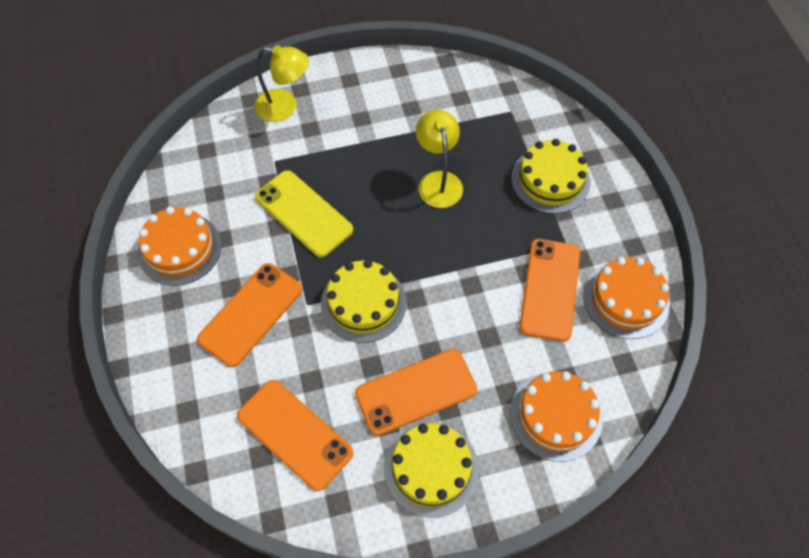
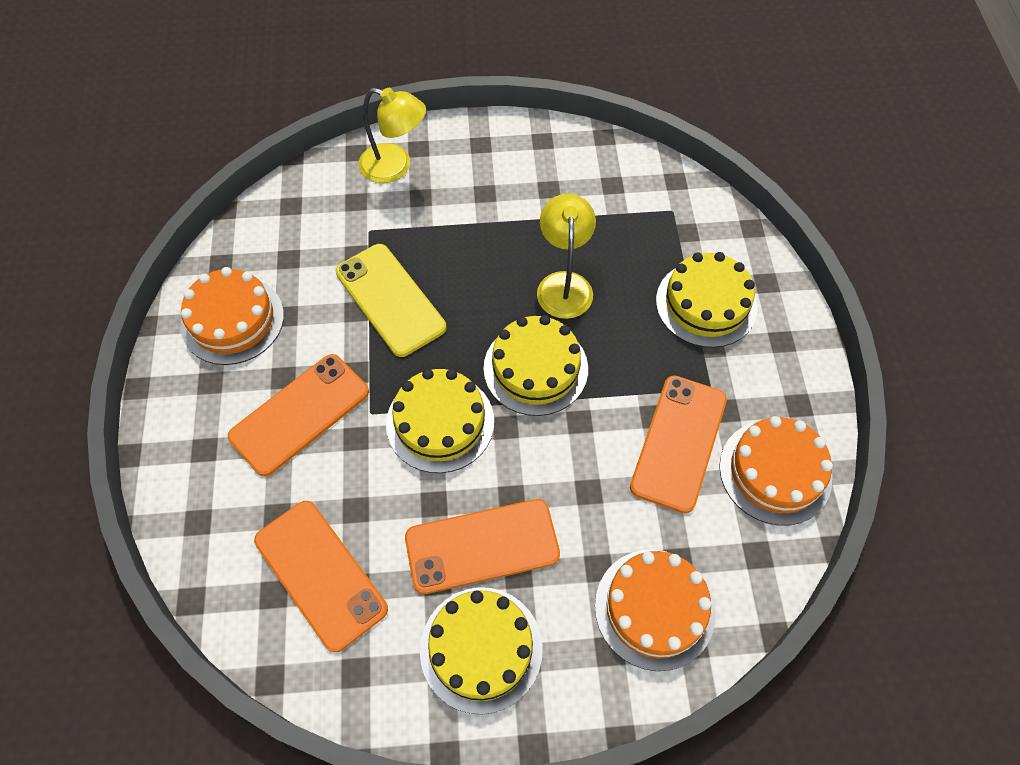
camera: 10 degrees right, 0 degrees up
none -> yellow cake [483,315,588,416]

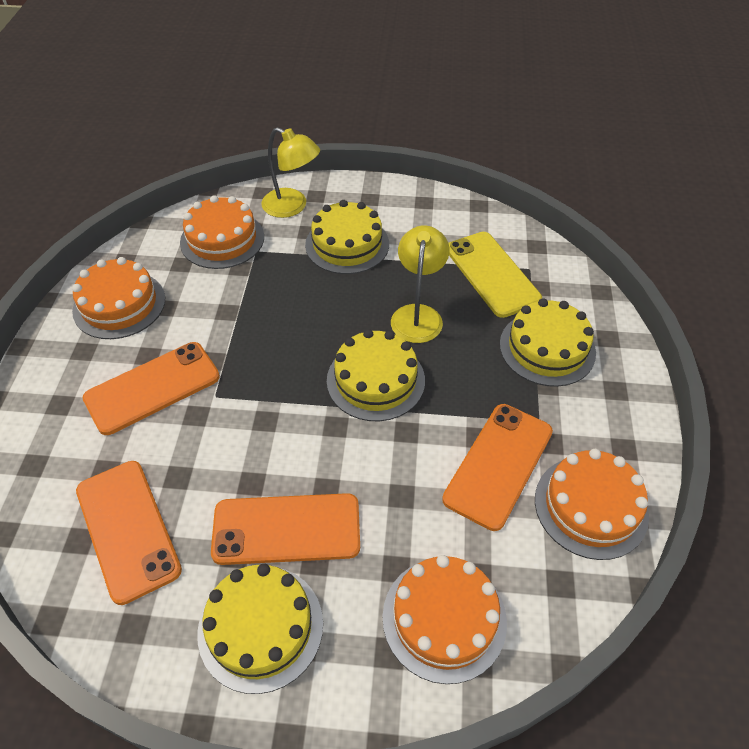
camera: 10 degrees right, 10 degrees down
yellow phone [335,244,446,357] -> yellow phone moved to [448,232,542,318]
yellow cake [386,369,494,473] -> yellow cake moved to [305,200,389,274]
none -> orange cake [180,195,264,269]

